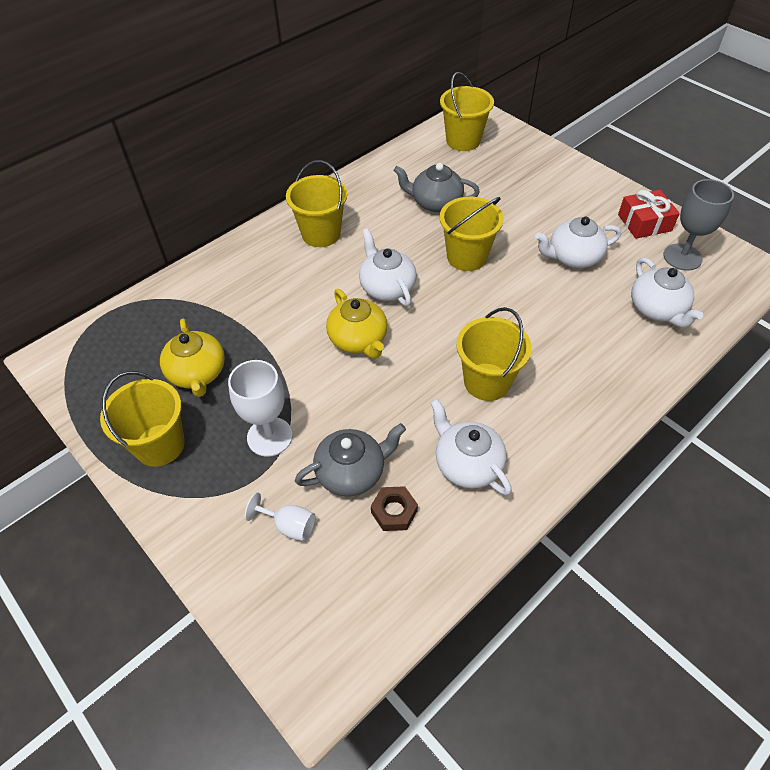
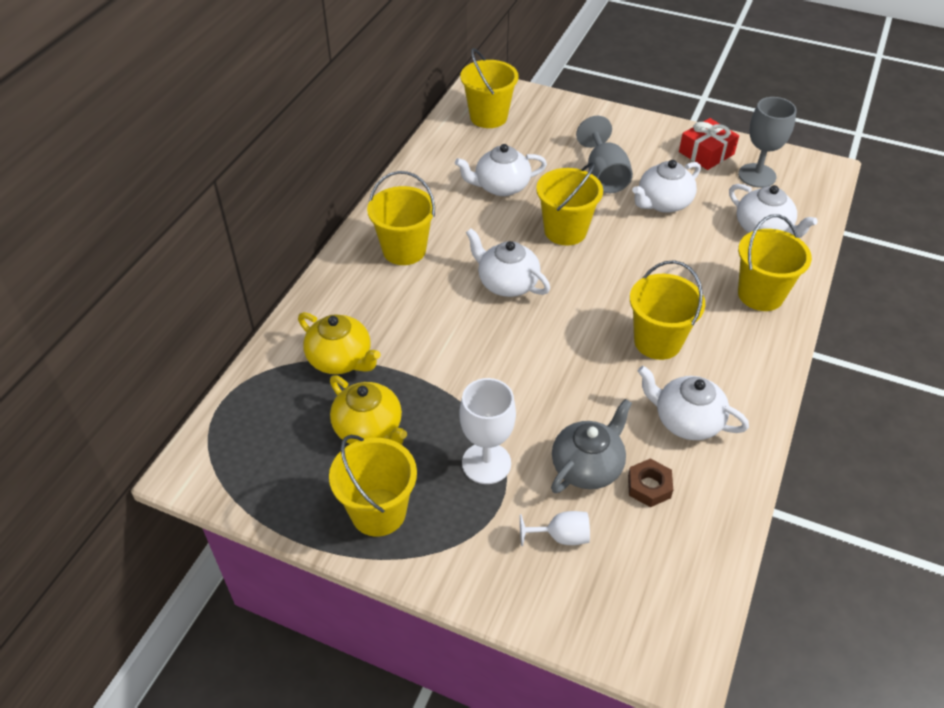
camera: 25 degrees left, 5 degrees down
yellow teapot [326,289,387,359] -> yellow teapot moved to [298,312,381,374]
grey teapot [393,163,480,212] -> white teapot [455,144,547,196]
none -> grey goblet [576,116,633,193]
none -> yellow bucket [738,215,812,311]

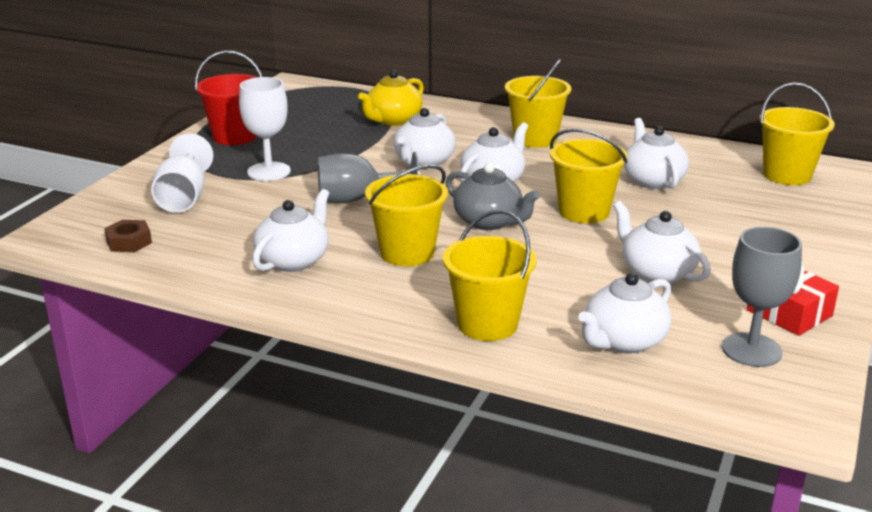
camera: 90 degrees right, 20 degrees down
yellow bucket [329,435,417,537] -> red bucket [195,51,262,145]
yellow teapot [330,375,407,445] -> none
white goblet [520,511,590,546] -> white goblet [151,133,214,213], size x1.69
grey teapot [551,399,632,493] -> grey teapot moved to [446,163,540,230]
grey goblet [576,116,633,193] -> grey goblet moved to [317,152,420,203]
brown nut [628,459,673,507] -> brown nut moved to [104,220,152,252]
none -> white teapot [394,108,456,166]

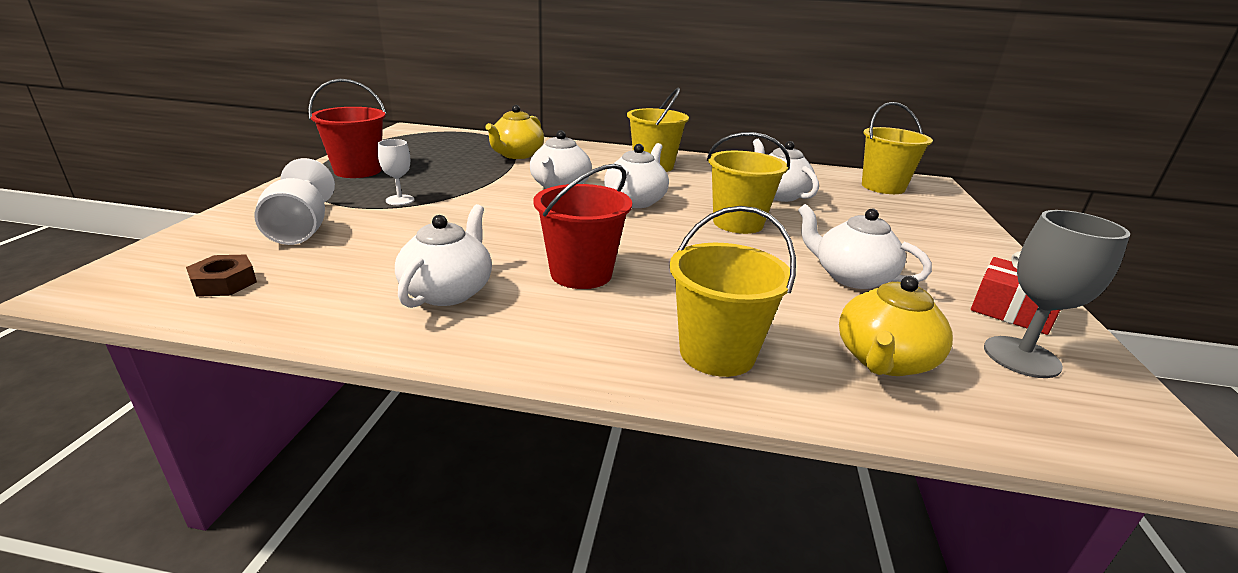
camera: 15 degrees left, 0 degrees up
white goblet [239,77,291,181] -> white goblet [378,139,414,205], size x0.59
grey goblet [317,152,420,203] -> none
yellow bucket [365,164,448,266] -> red bucket [533,164,632,289]
grey teapot [446,163,540,230] -> none
white teapot [578,273,671,354] -> yellow teapot [839,276,953,376]

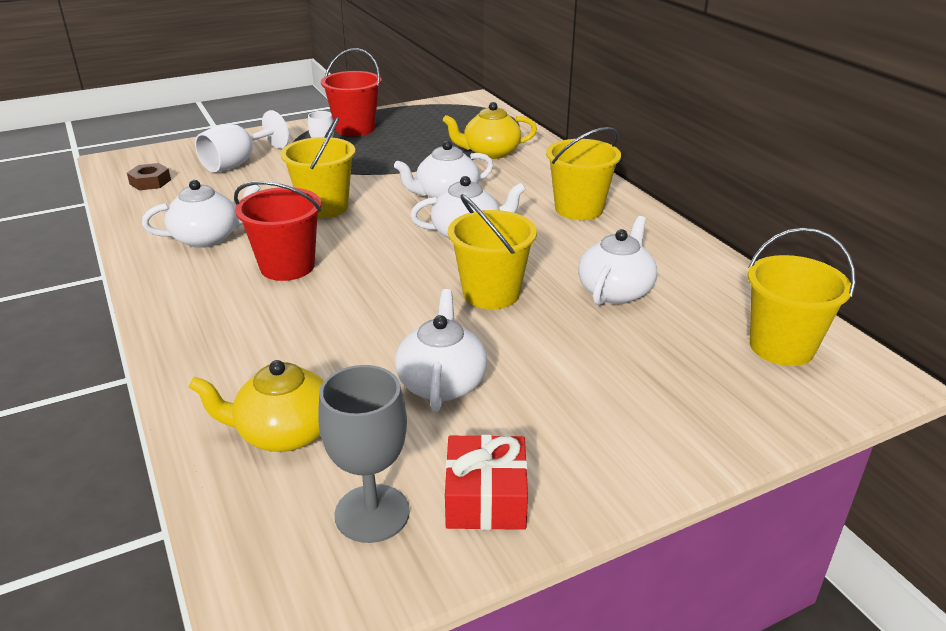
camera: 55 degrees right, 5 degrees up
yellow bucket [669,206,796,377] -> yellow bucket moved to [280,117,356,218]

